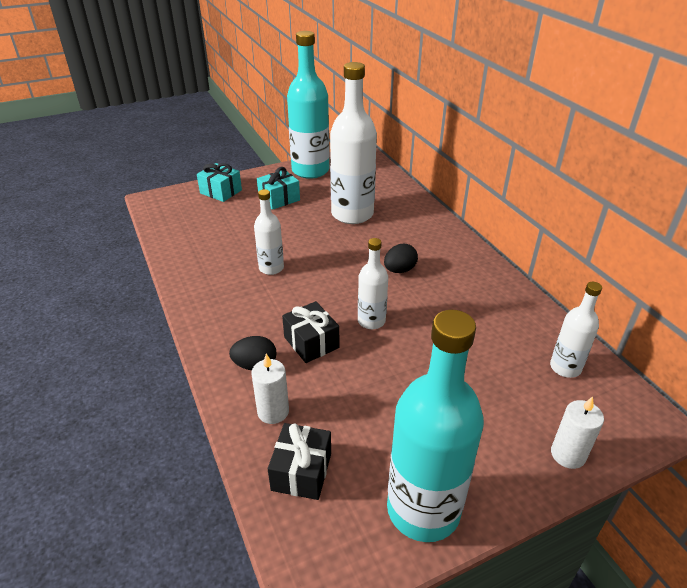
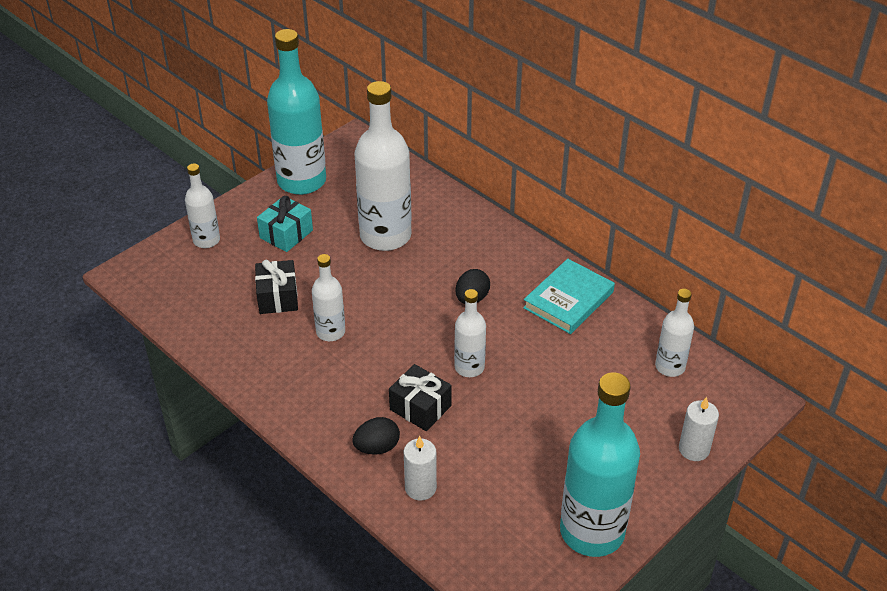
camera: 20 degrees left, 5 degrees up
turquoise gift [197,163,242,202] -> white bottle [185,164,220,248]
black gift [268,423,331,500] -> black gift moved to [255,260,298,314]
none -> turquoise book [523,259,615,334]

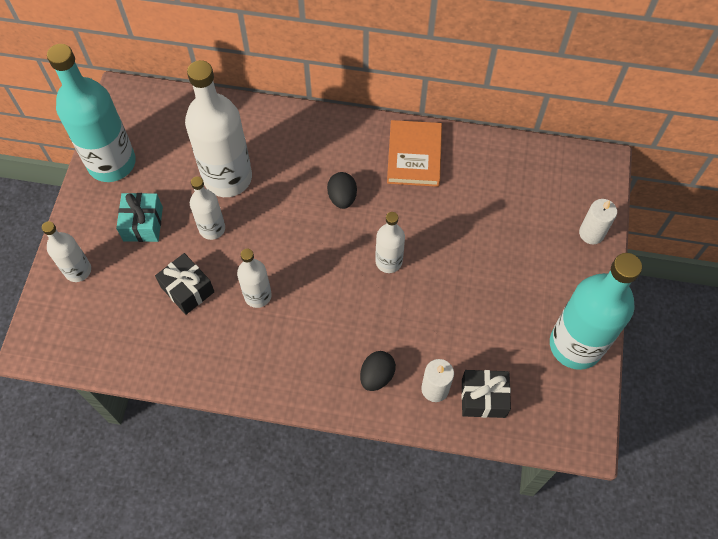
camera: 35 degrees left, 20 degrees up
black gift [389,364,452,431] -> black gift moved to [461,370,511,418]
turquoise book [523,259,615,334] -> orange book [387,120,442,187]
white bottle [655,289,694,377] -> white bottle moved to [190,176,225,240]

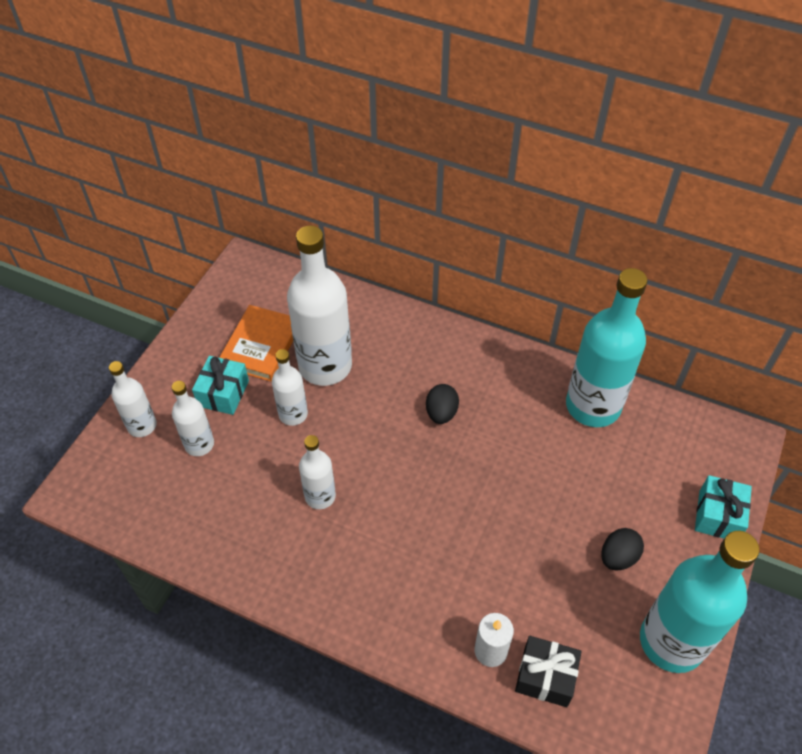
camera: 15 degrees right, 10 degrees down
turquoise bottle [47,44,136,182] -> turquoise bottle moved to [566,268,648,427]
black gift [155,253,214,315] -> none
black egg [360,351,396,391] -> black egg moved to [601,528,644,570]
white bottle [375,212,405,273] -> white bottle moved to [171,381,214,456]
orange book [387,120,442,187] -> orange book moved to [219,305,293,382]
white candle [579,199,617,244] -> turquoise gift [695,475,752,538]

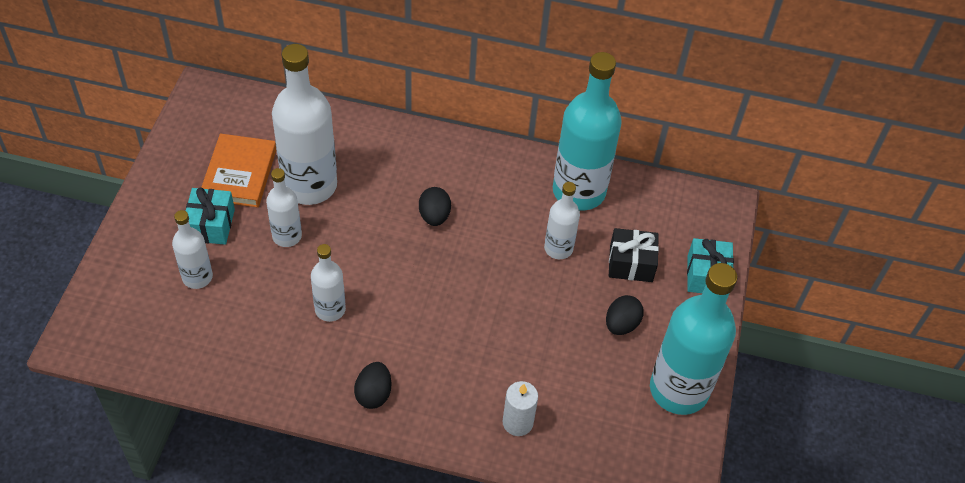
camera: 15 degrees left, 0 degrees up
white bottle [109,361,157,437] -> white bottle moved to [544,182,580,259]
black gift [515,636,582,707] -> black gift moved to [609,228,659,282]
none -> black egg [354,362,392,409]

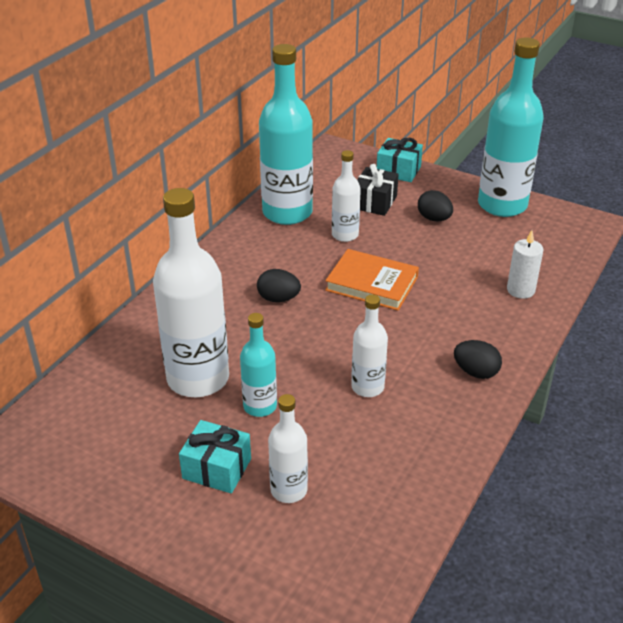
camera: 70 degrees left, 15 degrees down
orange book [201,133,276,208] -> orange book moved to [325,249,419,311]
white bottle [266,168,302,247] -> turquoise bottle [240,313,277,417]

